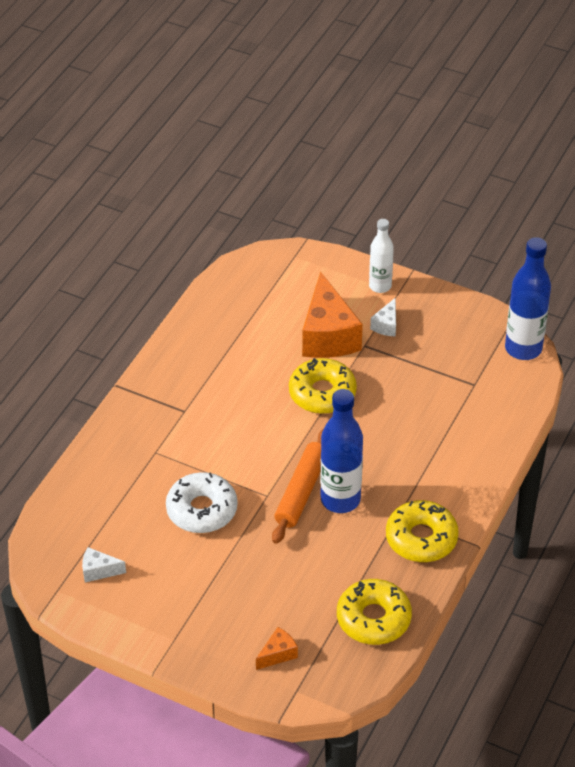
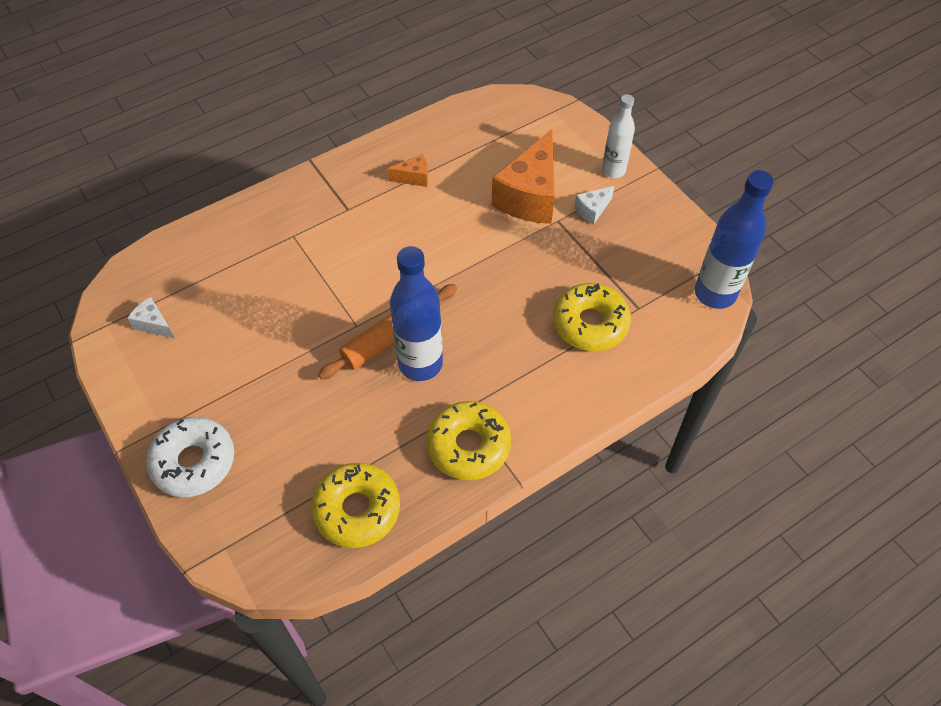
camera: 30 degrees right, 10 degrees up
white donut [166,472,237,533] -> white donut moved to [146,417,234,498]
orange cheese [256,627,298,670] -> orange cheese moved to [387,154,428,187]
yellow donut [289,358,357,414] -> yellow donut moved to [553,283,631,351]

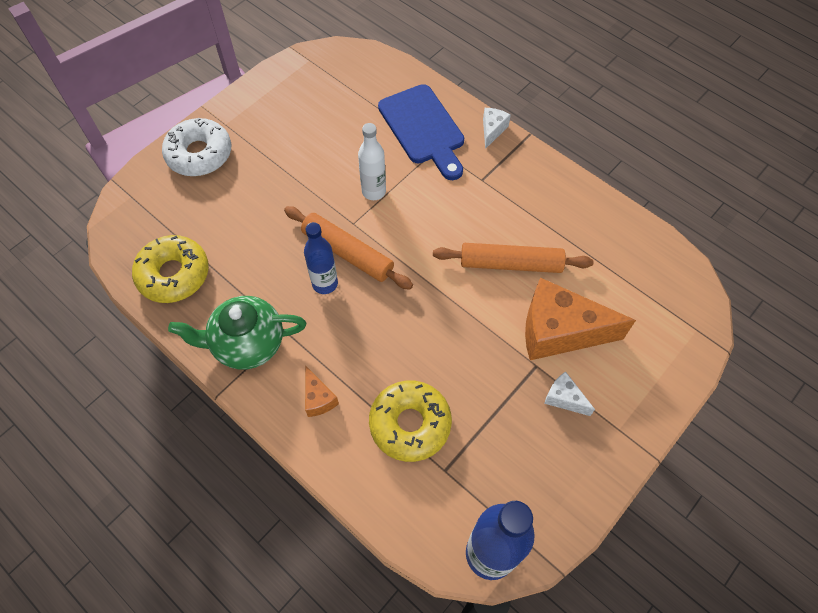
camera: 75 degrees right, 5 degrees up
white cheese [127,297,175,338] -> white cheese moved to [483,108,511,149]
orange cheese [387,154,428,187] -> orange cheese moved to [305,367,339,417]
blue bottle [390,246,443,381] -> blue bottle [304,222,338,294], size x0.62
yellow donut [426,401,511,481] -> green teapot [168,296,306,370]
white bottle [602,94,635,178] -> white bottle moved to [358,123,386,200]
none -> blue cutting board [378,84,464,180]
none -> orange rolling pin [433,243,593,273]

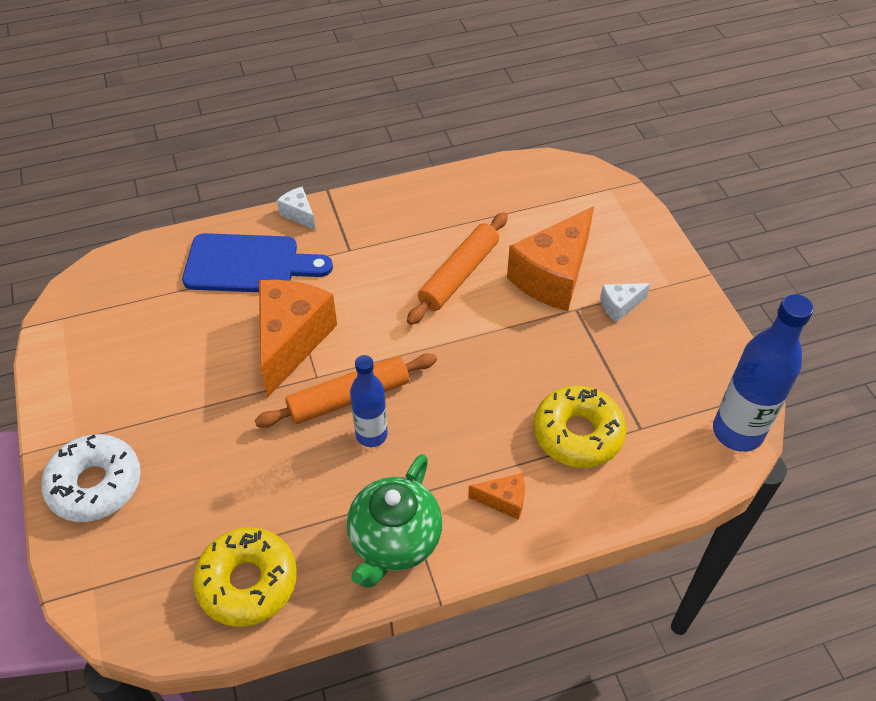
camera: 60 degrees left, 10 degrees down
white bottle [358,123,386,200] -> orange cheese [259,280,337,397]

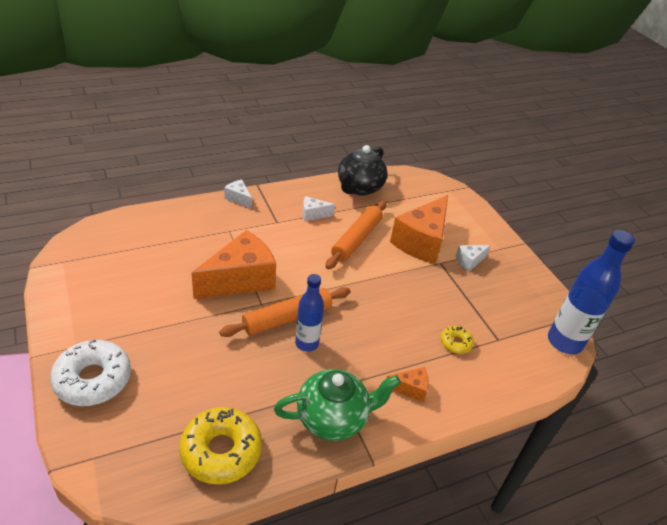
camera: 10 degrees left, 10 degrees down
blue cutting board [182,233,333,292] -> none
orange cheese [259,280,337,397] -> orange cheese turned 45 degrees clockwise [192,230,276,299]
green teapot [347,454,443,588] -> green teapot turned 120 degrees counterclockwise [274,369,401,441]
yellow donut [534,385,626,468] -> yellow donut [440,326,474,354], size x0.50
none -> white cheese [303,196,335,221]
none -> black teapot [338,145,388,196]

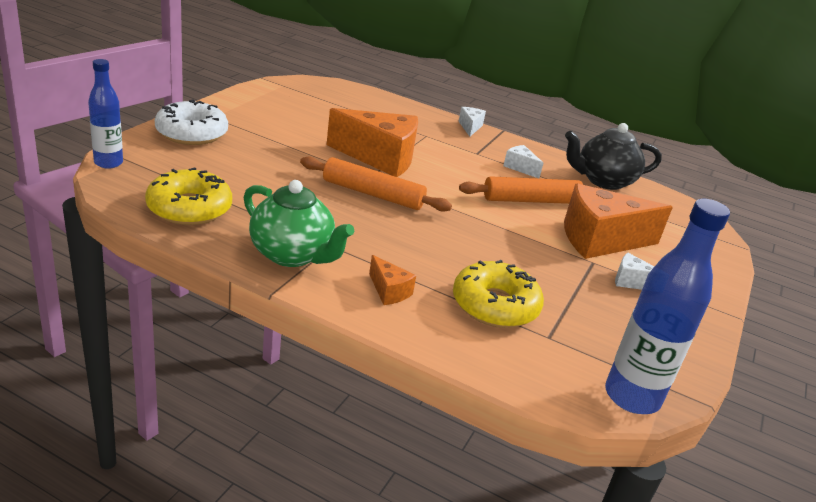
camera: 50 degrees right, 10 degrees down
blue bottle [295,274,324,352] -> blue bottle moved to [88,59,123,169]
yellow donut [440,326,474,354] -> yellow donut [453,260,544,328], size x1.98

